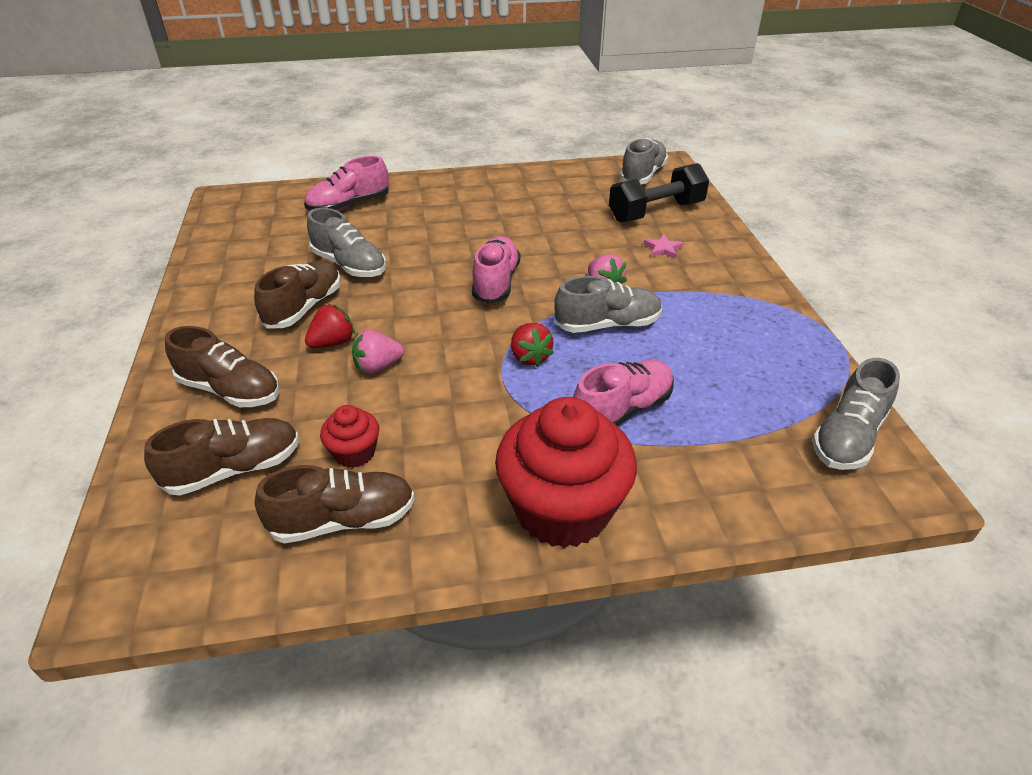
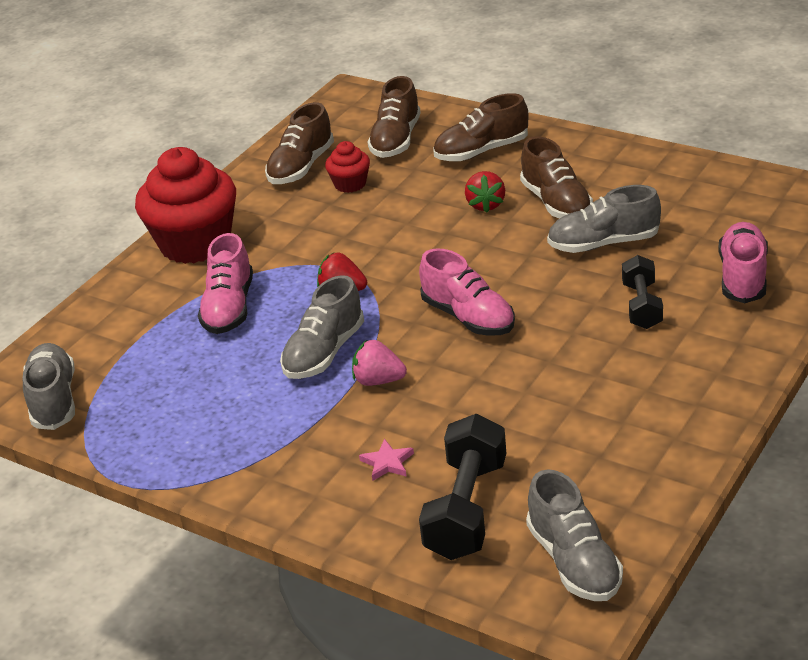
camera: 135 degrees right, 5 degrees down
pink strawberry [352,329,404,374] -> none
none -> black dumbbell [622,255,663,329]

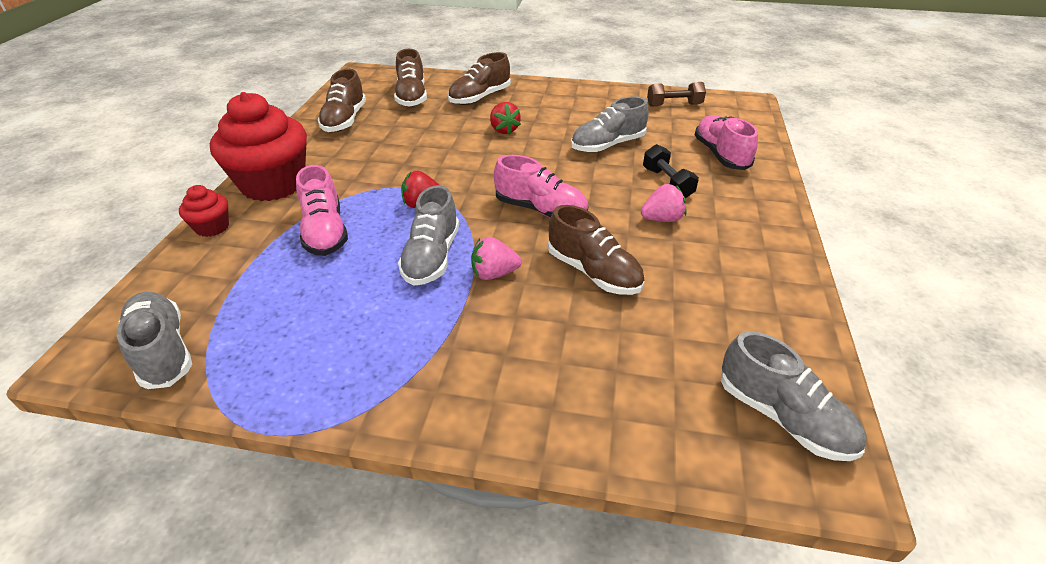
camera: 25 degrees left, 5 degrees up
red cupcake [325,141,370,193] -> red cupcake moved to [179,185,229,237]
pink star [359,439,414,481] -> none
black dumbbell [419,414,506,560] -> none
brown shoe [520,136,593,219] -> brown shoe moved to [548,205,644,295]
none -> pink strawberry [641,184,687,222]
none -> brown dumbbell [647,82,706,107]

